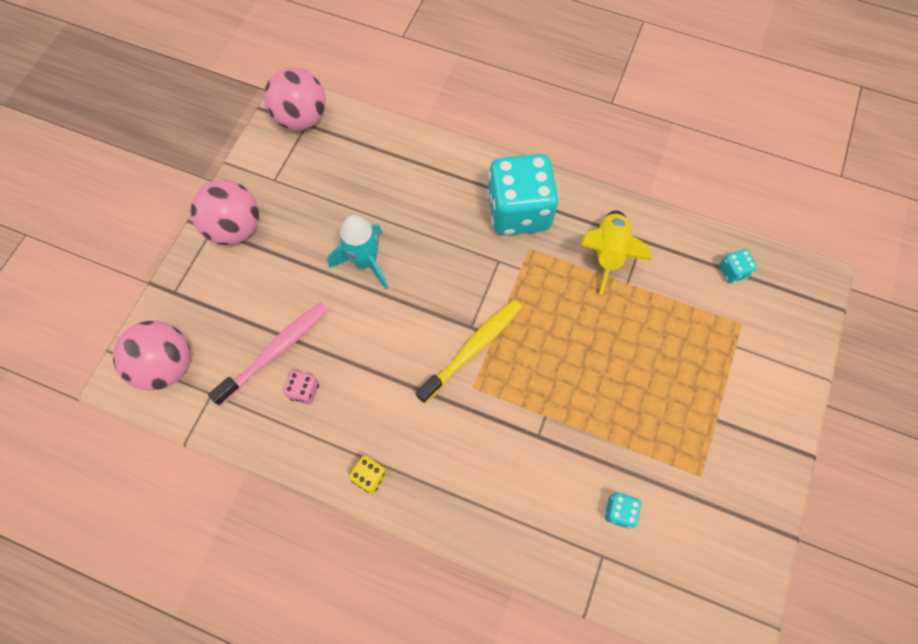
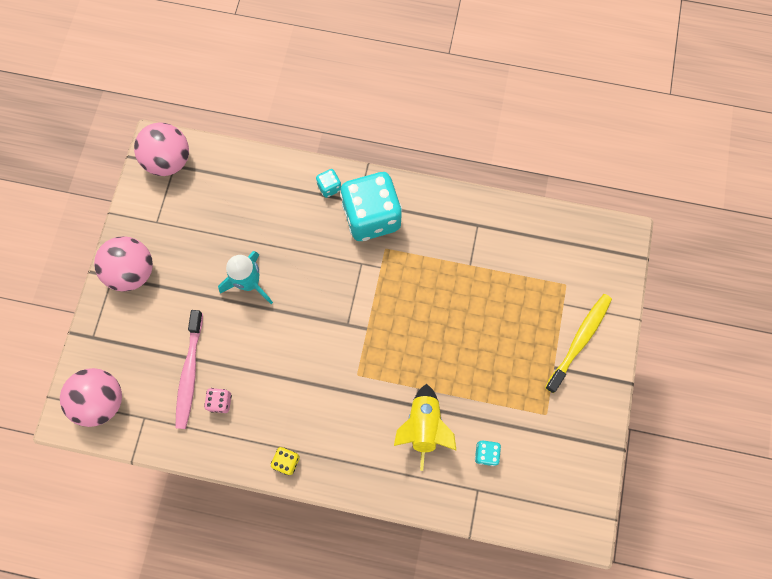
camera: 10 degrees left, 5 degrees up
pink toothbrush [208,302,328,406] -> pink toothbrush turned 150 degrees clockwise [176,310,203,429]
yellow toothbrush [416,300,522,404] -> yellow toothbrush moved to [545,294,612,393]
yellow rocket [581,210,652,295] -> yellow rocket moved to [394,384,457,471]
turquoise dice [719,249,757,283] -> turquoise dice moved to [316,169,341,198]

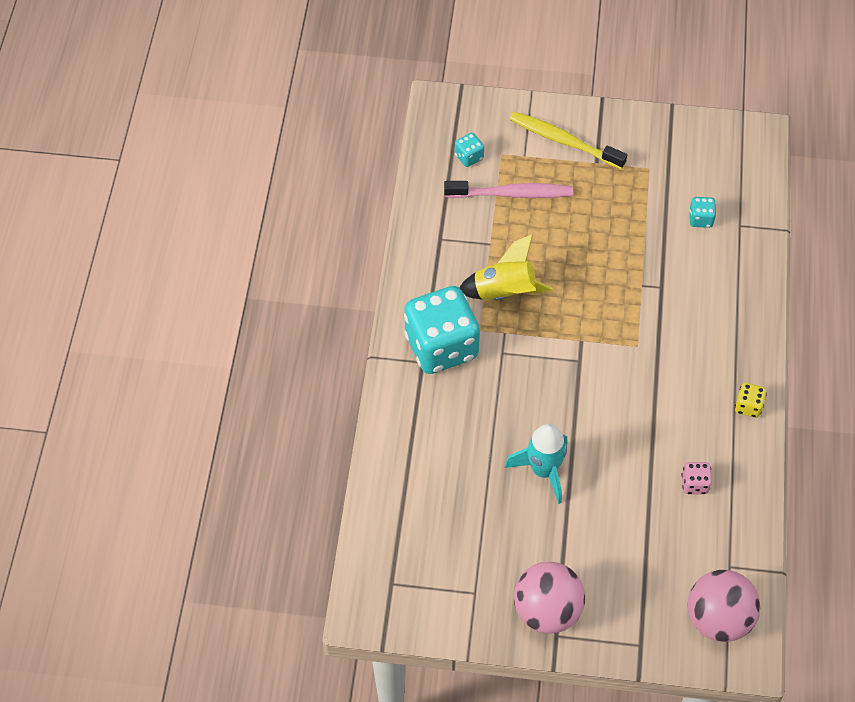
camera: 95 degrees left, 15 degrees down
pink ball [134,122,189,176] -> none
pink toothbrush [176,310,203,429] -> pink toothbrush moved to [444,181,573,198]
turquoise dice [316,169,341,198] -> turquoise dice moved to [455,133,484,167]
yellow rocket [394,384,457,471] -> yellow rocket moved to [460,234,553,300]

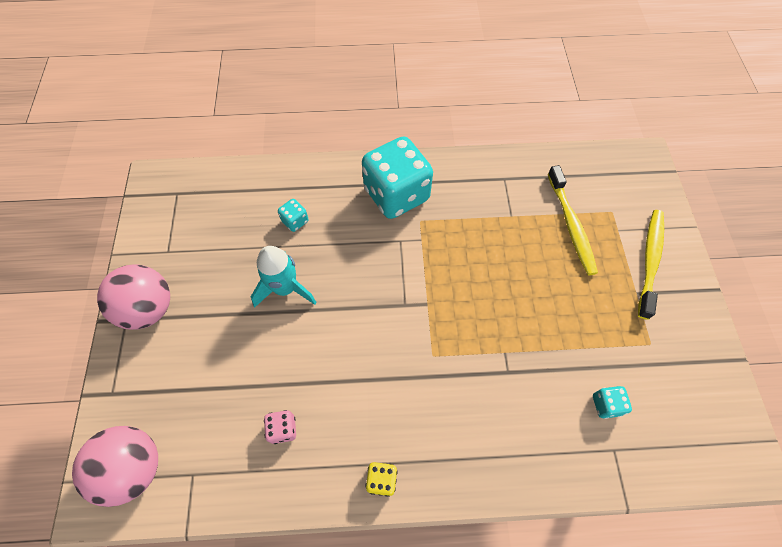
camera: 80 degrees right, 5 degrees up
pink toothbrush [444,181,573,198] -> yellow toothbrush [548,165,598,275]
turquoise dice [455,133,484,167] -> turquoise dice moved to [278,199,309,232]
yellow rocket [460,234,553,300] -> none

